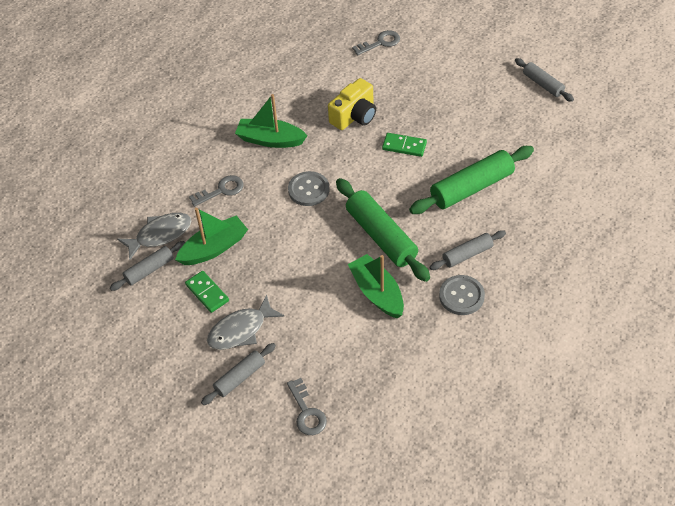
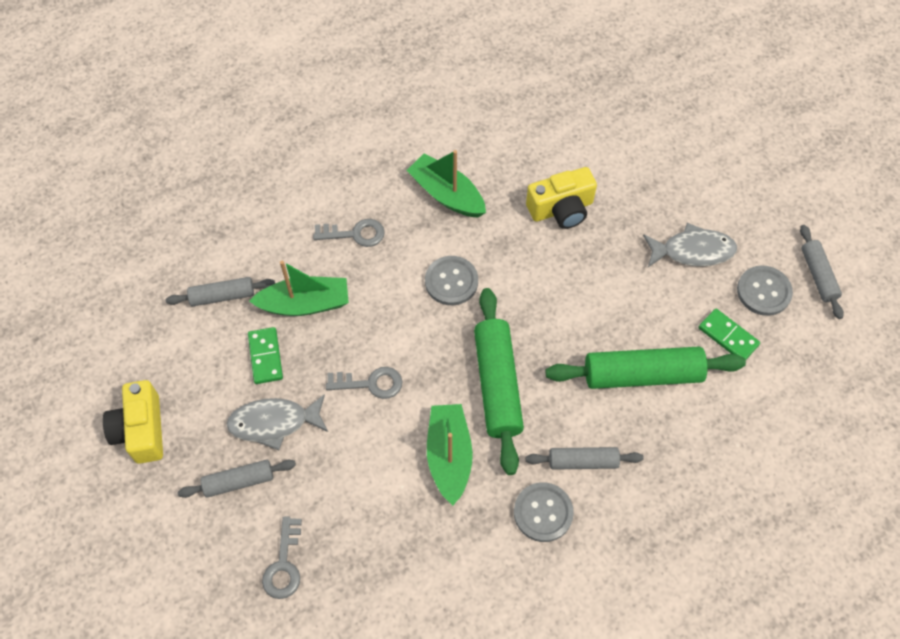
camera: 25 degrees right, 10 degrees up
grey fish [117,213,192,260] -> grey fish moved to [643,223,737,267]
grey key [352,30,400,55] -> grey key moved to [326,367,403,399]
green domino [382,133,427,157] -> green domino moved to [699,308,760,360]
none -> yellow camera [103,380,163,464]
none -> grey button [737,265,793,316]

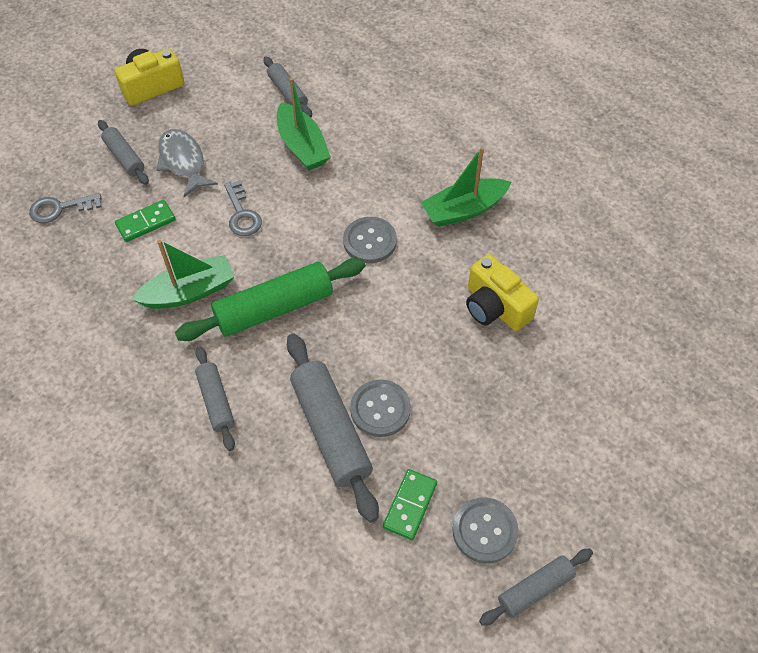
camera: 70 degrees right, 5 degrees down
green domino [248,327,283,384] -> green domino moved to [115,200,176,242]
grey key [313,219,385,247] -> none
green boat [407,150,486,217] -> green boat turned 135 degrees counterclockwise [421,147,511,227]
grey button [514,482,574,542] -> grey button moved to [350,380,411,437]
green rolling pin [546,347,746,389] -> grey rolling pin [287,333,379,523]
grey fish [643,223,737,267] -> none

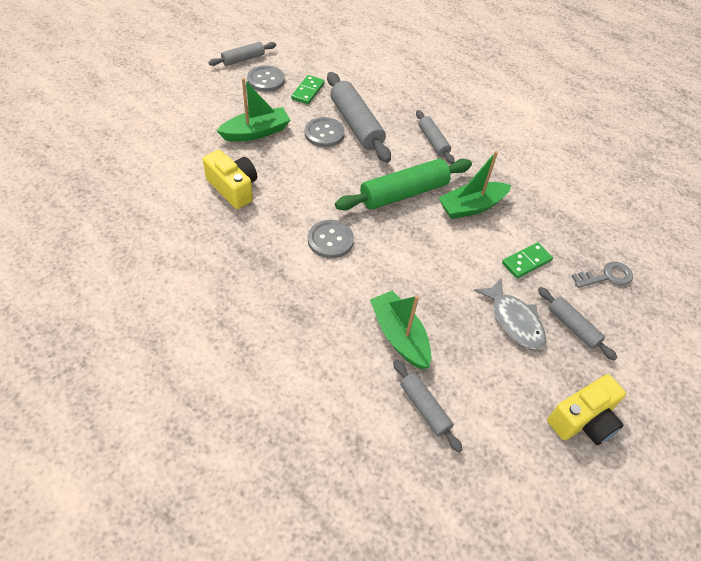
camera: 175 degrees right, 5 degrees down
grey key [224,180,262,236] -> none
green boat [421,147,511,227] -> green boat moved to [217,78,290,142]

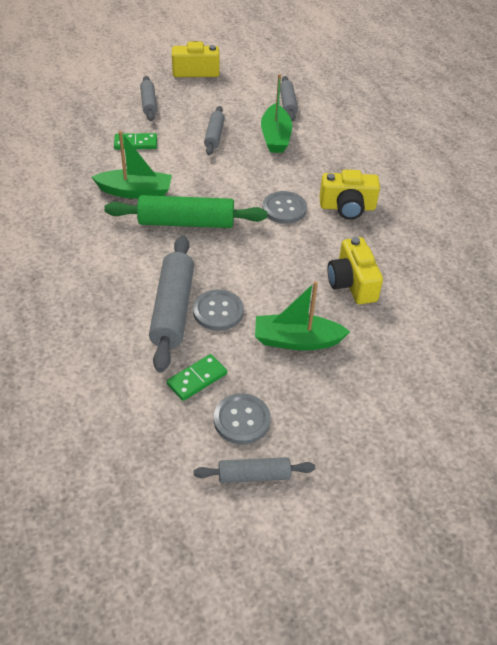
camera: 150 degrees left, 5 degrees down
grey rolling pin [416,110,454,164] -> grey rolling pin moved to [204,106,225,155]
grey fish [474,278,546,350] -> none
grey key [571,262,633,288] -> none
none -> yellow camera [320,170,380,220]

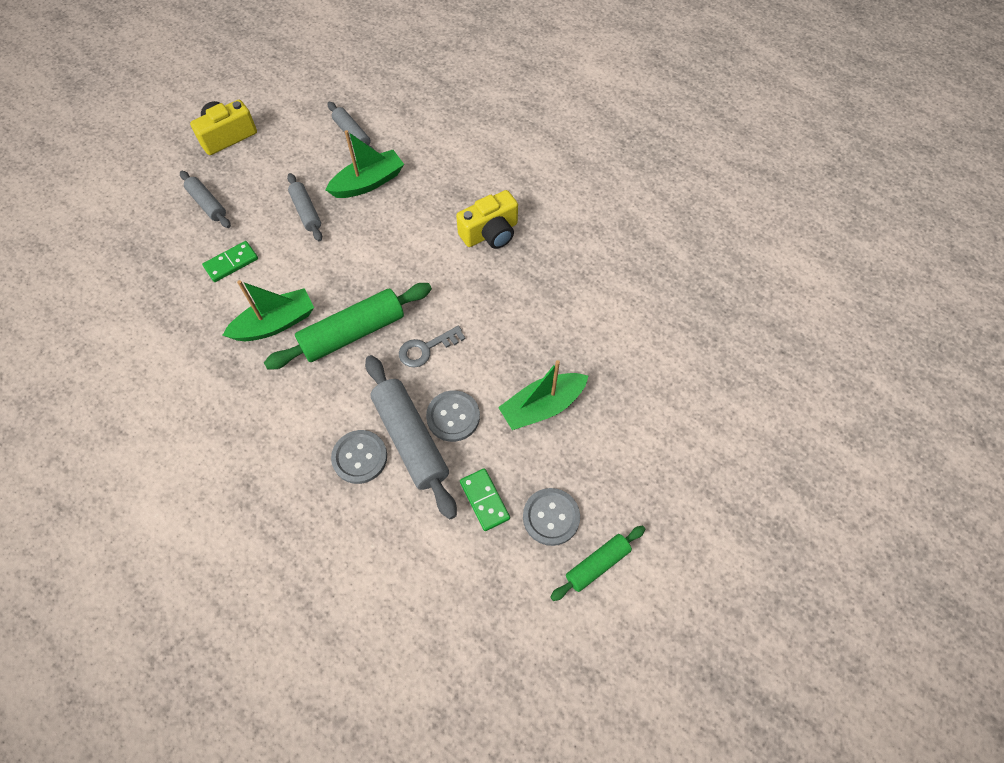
camera: 30 degrees left, 15 degrees up
green domino [167,354,227,401] -> green domino turned 45 degrees counterclockwise [460,468,510,531]
grey rolling pin [194,457,315,483] -> green rolling pin [550,526,645,601]
green boat [261,74,292,153] -> green boat turned 90 degrees counterclockwise [326,130,404,198]
grey button [263,191,307,224] -> grey button moved to [331,430,387,484]
yellow camera [327,237,383,304] -> none
none -> grey key [399,326,466,368]

